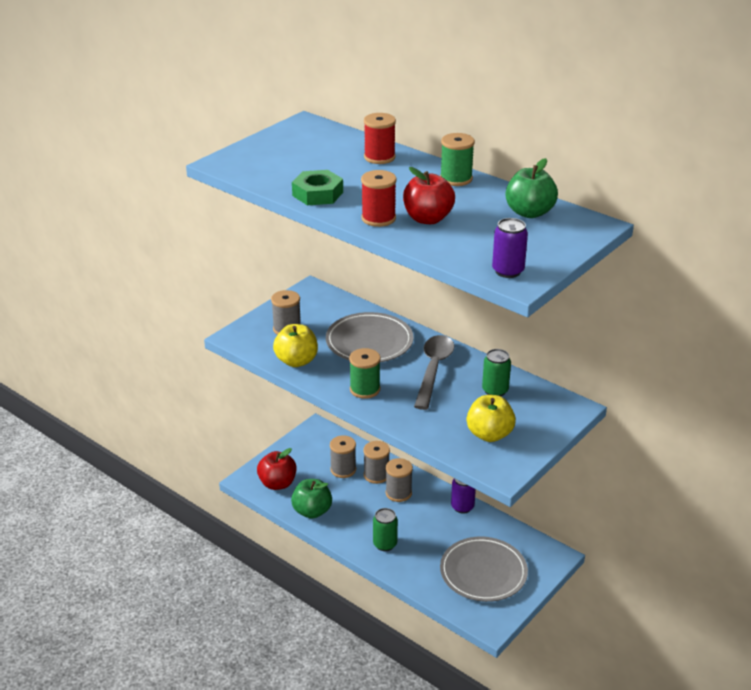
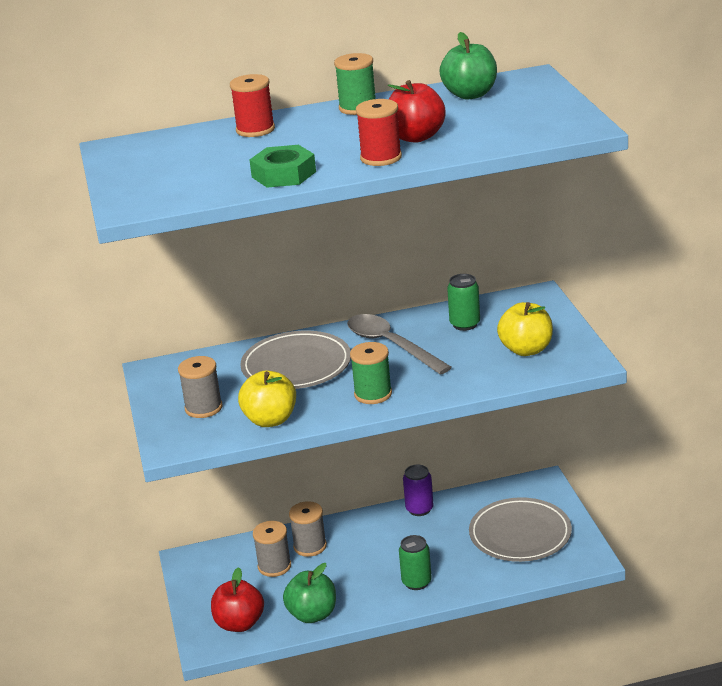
camera: 50 degrees left, 5 degrees down
grey spool [386,458,413,502] -> none
purple can [492,218,528,278] -> none

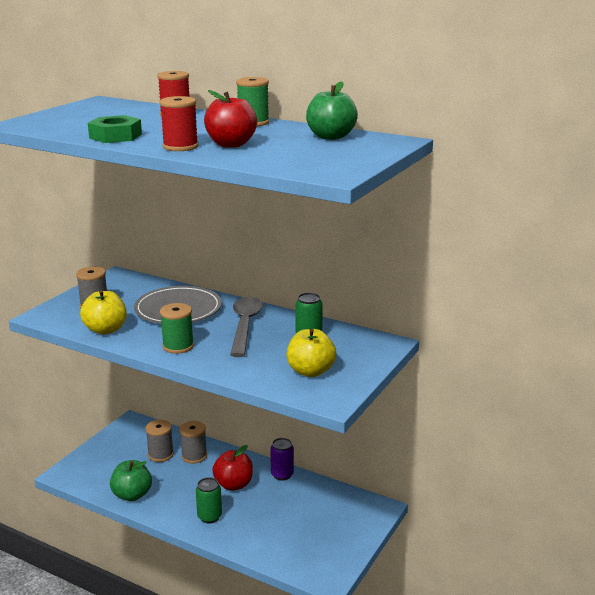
camera: 40 degrees right, 5 degrees down
red apple [211,567,264,632] -> red apple moved to [212,445,253,491]
grey plate [469,497,572,562] -> none

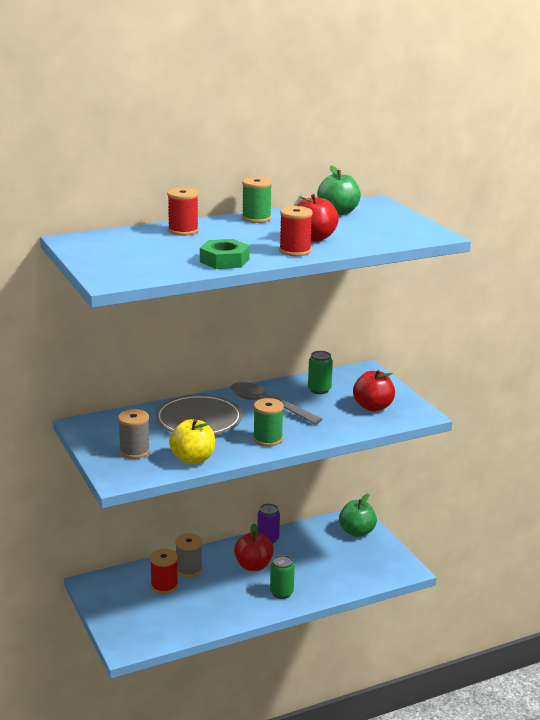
camera: 55 degrees left, 0 degrees up
green apple [110,460,152,501] -> green apple moved to [339,494,377,537]
grey spool [145,420,174,462] -> red spool [150,549,178,594]
yellow apple [286,329,336,377] -> red apple [353,370,395,411]

